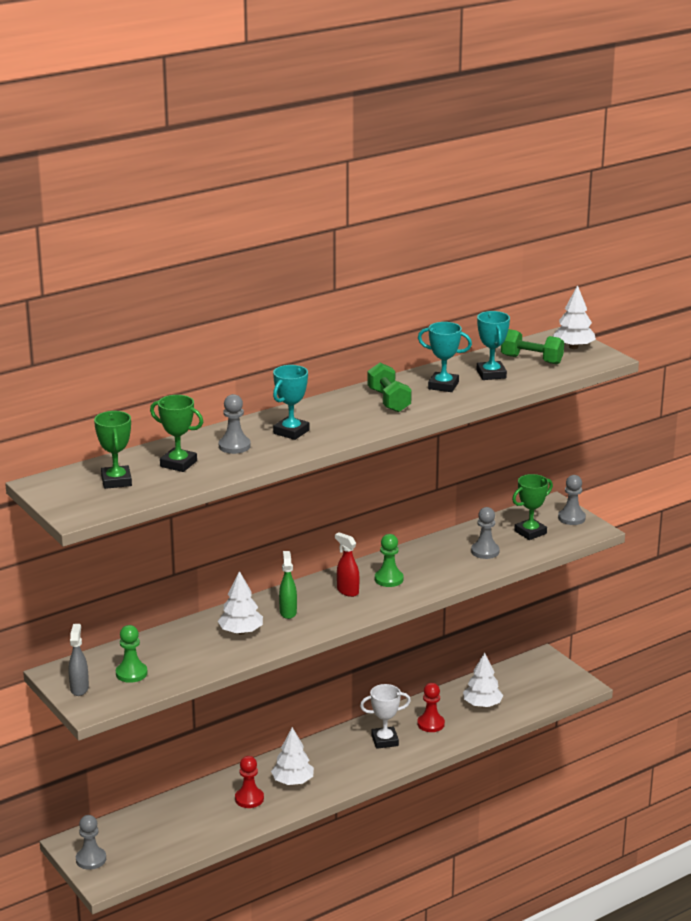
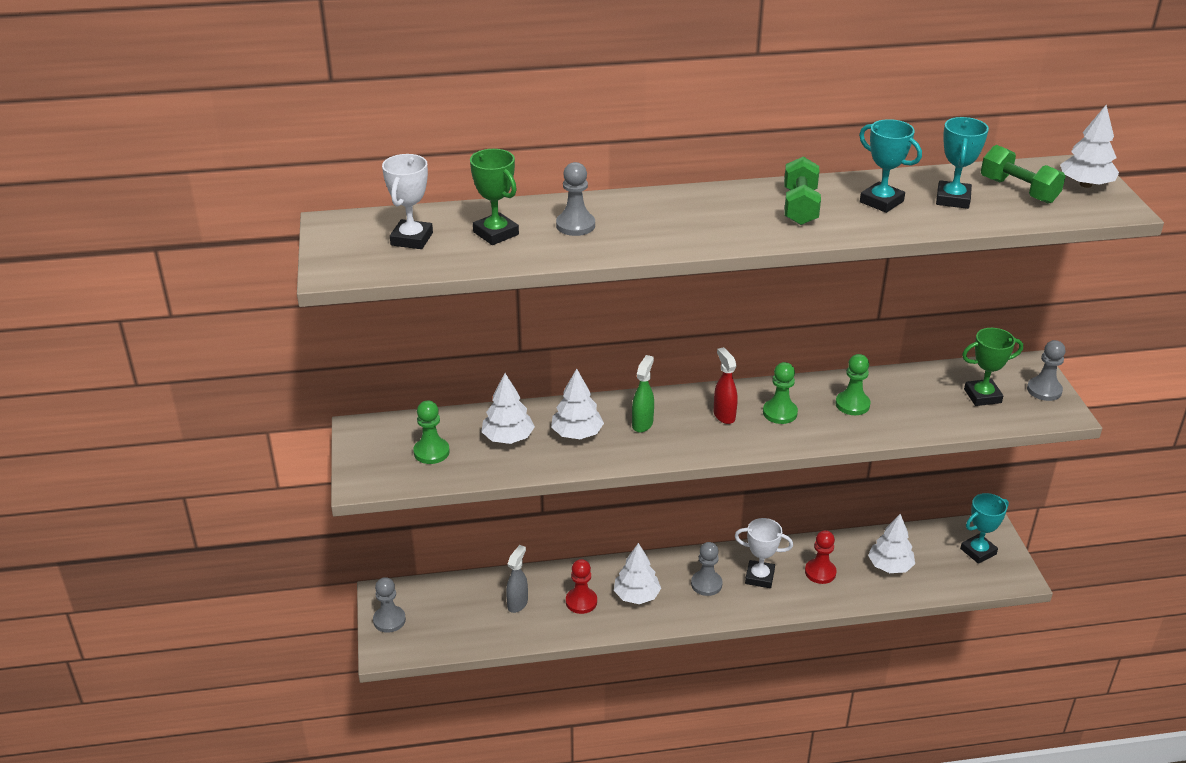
camera: 25 degrees right, 10 degrees up
grey spray bottle [68,624,89,696] -> grey spray bottle moved to [506,545,528,613]
green trophy [94,411,132,489] -> white trophy [382,154,433,249]
turquoise trophy [273,365,310,440] -> turquoise trophy moved to [960,493,1009,564]
grey pawn [471,507,500,559] -> grey pawn moved to [691,542,723,596]
none -> white tree [482,373,535,444]
none -> green pawn [835,354,871,415]

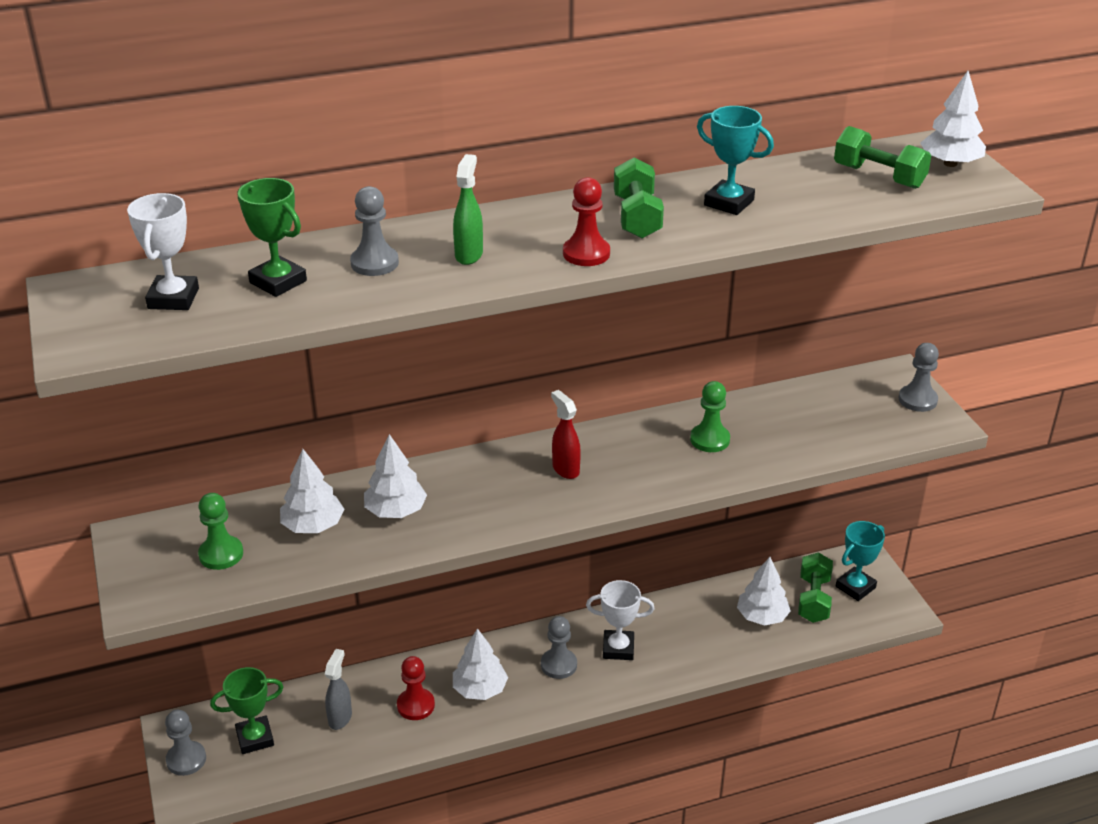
camera: 10 degrees left, 0 degrees up
green spray bottle [632,355,654,433] -> green spray bottle moved to [453,154,483,265]
green pawn [763,362,798,424] -> none
red pawn [805,530,837,584] -> red pawn moved to [563,177,610,266]
turquoise trophy [936,117,989,209] -> none
green trophy [962,328,1023,406] -> green trophy moved to [210,667,283,754]
none -> green dumbbell [798,552,833,623]

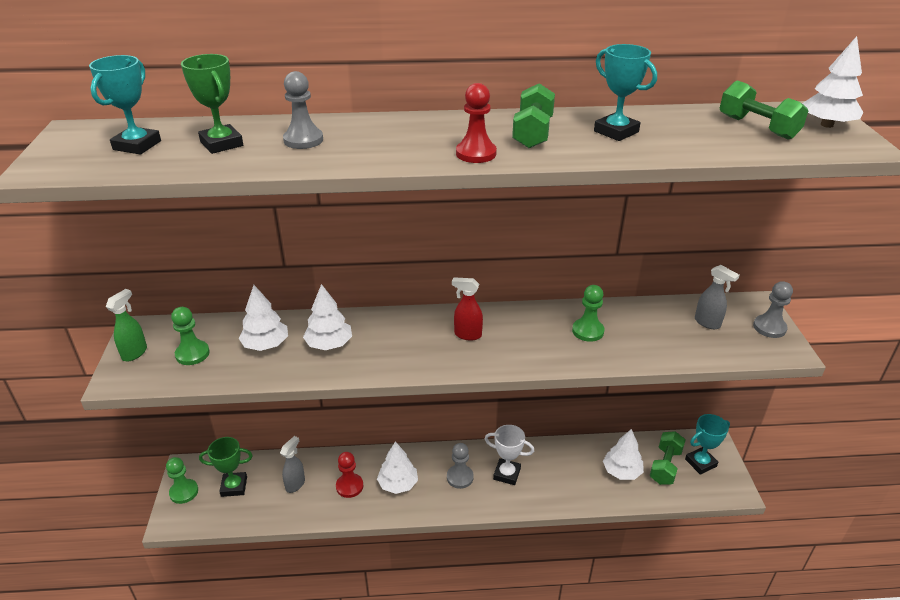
camera: 15 degrees right, 0 degrees up
white trophy [127,193,199,310] -> turquoise trophy [89,55,161,154]
grey pawn [165,710,206,776] -> green pawn [166,457,198,504]
green spray bottle [453,154,483,265] -> green spray bottle moved to [106,289,147,361]
red spray bottle [551,390,581,479] -> red spray bottle turned 60 degrees counterclockwise [452,277,483,341]
none -> grey spray bottle [695,265,739,329]

